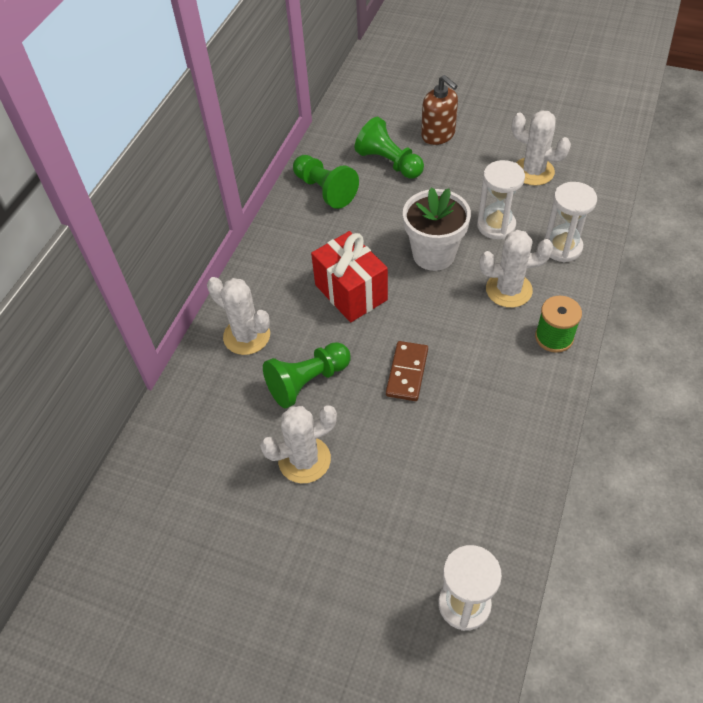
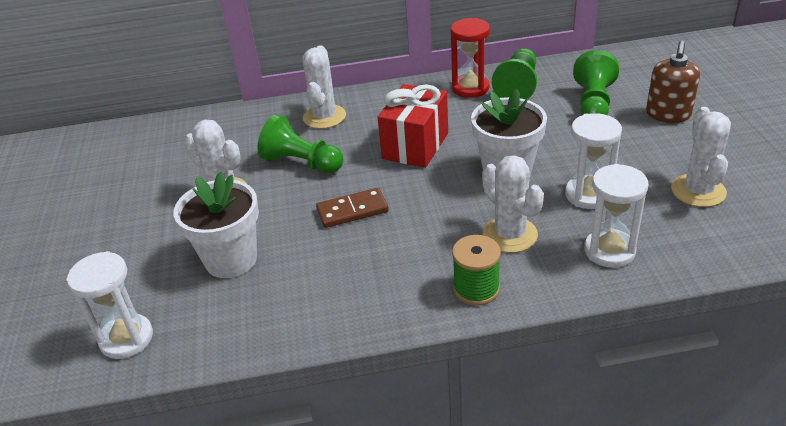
camera: 60 degrees right, 15 degrees down
none -> white flower pot [174,172,259,278]
none -> red hourglass [450,18,490,98]

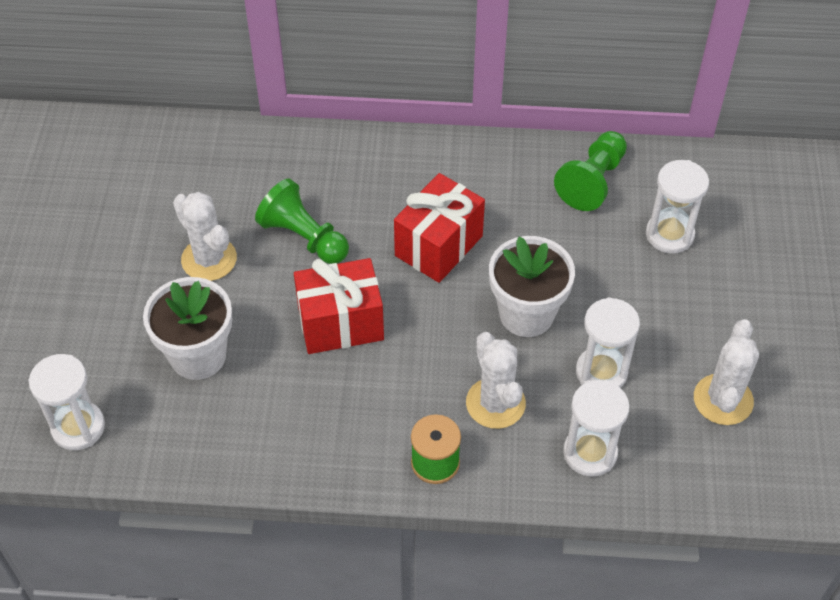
camera: 10 degrees right, 15 degrees up
white cactus [302,45,346,129] -> none
brown domino [316,188,389,228] -> red gift [294,258,384,354]
red hourglass [450,18,490,98] -> none
green pawn [573,50,619,115] -> white hourglass [646,160,709,254]
brown soap dispenser [646,41,700,123] -> none

